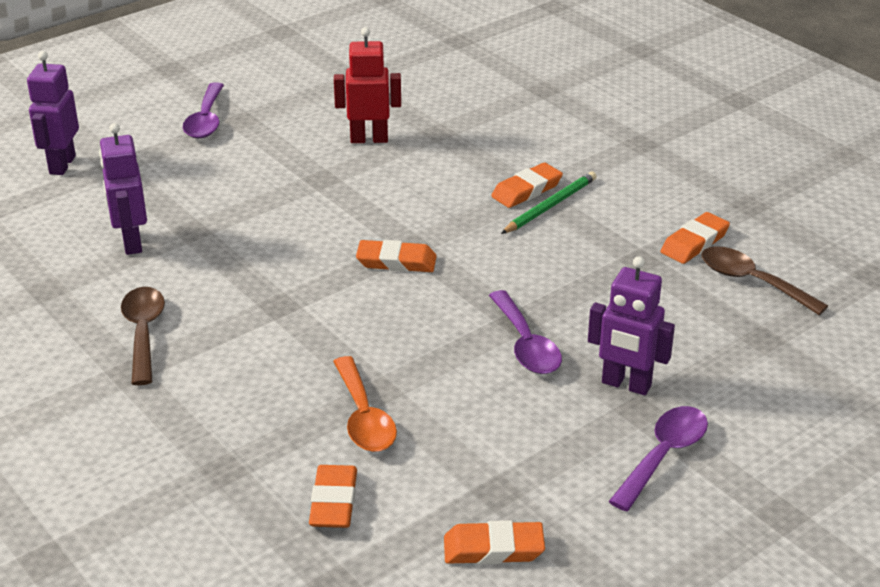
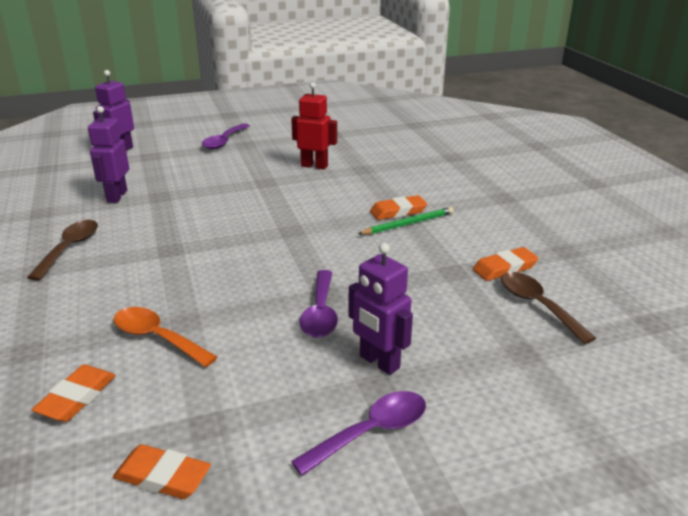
camera: 20 degrees right, 5 degrees down
orange spoon [333,356,397,452] -> orange spoon turned 120 degrees clockwise [113,307,217,367]
orange eraser [356,240,437,272] -> none

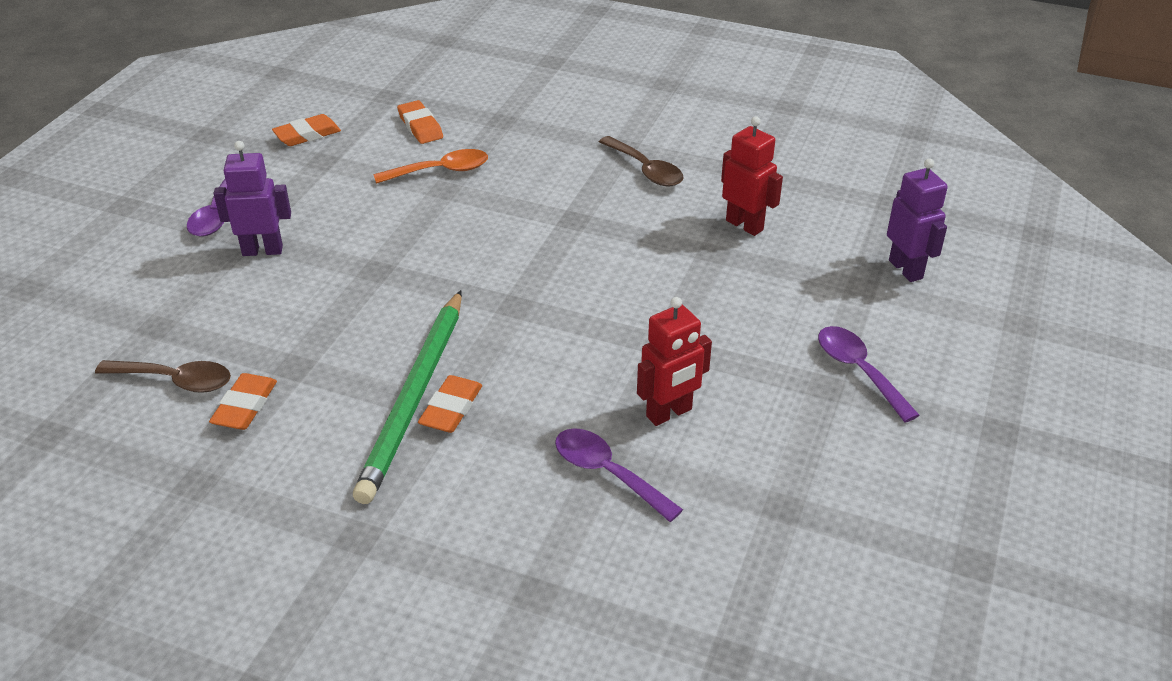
camera: 130 degrees right, 10 degrees up
purple robot [88,106,129,203] -> red robot [721,116,783,236]
purple spoon [300,270,338,338] -> purple spoon moved to [555,428,683,522]
green pencil [358,207,454,235] -> green pencil [353,290,462,504], size x1.88

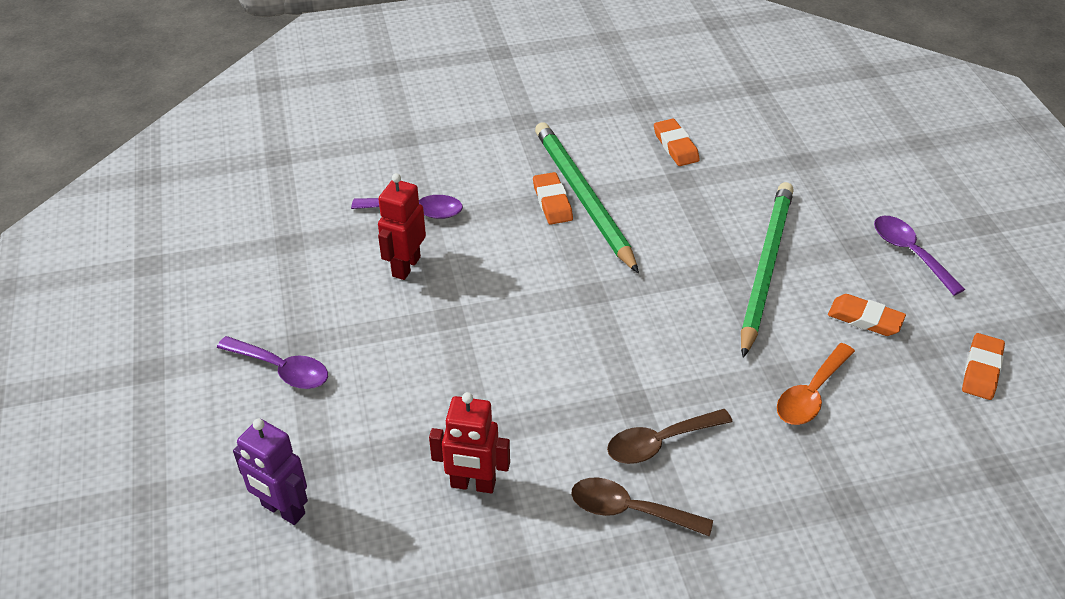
camera: 145 degrees right, 5 degrees up
brown spoon [95,360,231,393] -> brown spoon moved to [607,409,732,464]
purple robot [214,141,291,256] -> none
orange eraser [397,100,443,144] -> orange eraser moved to [828,294,906,336]
none -> green pencil [741,182,794,358]

